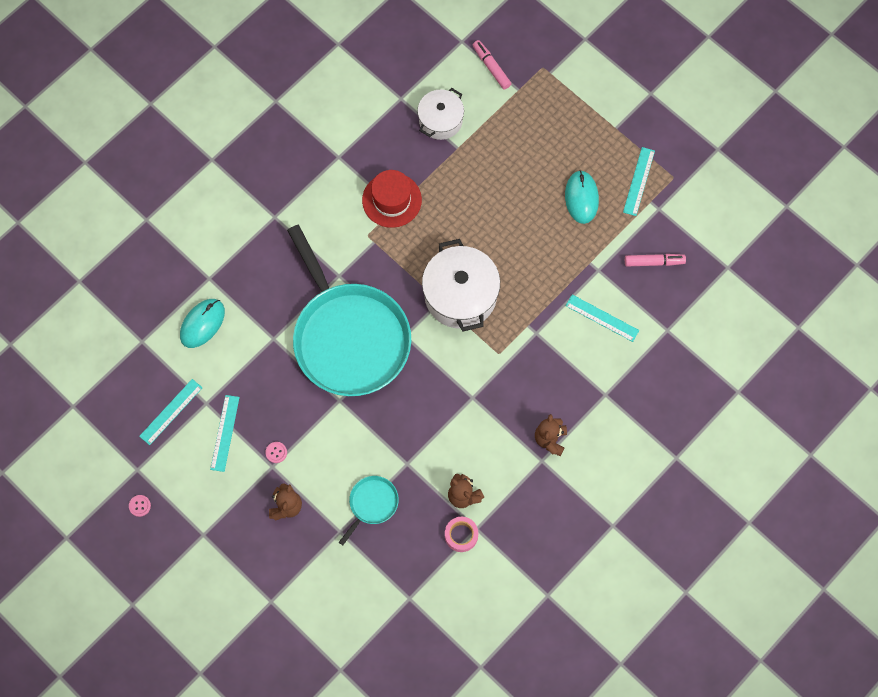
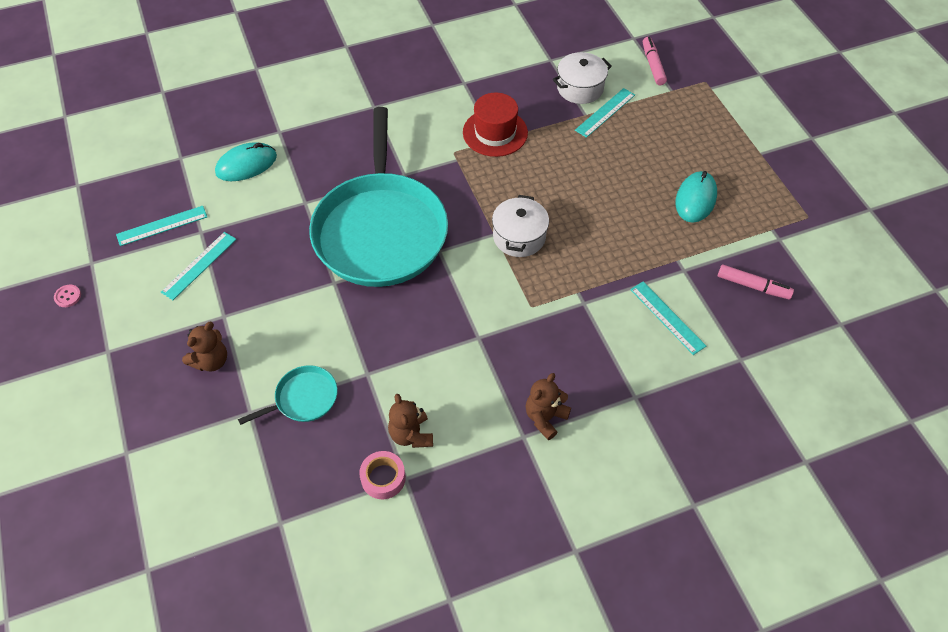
camera: 25 degrees right, 15 degrees down
pink button [266,442,287,463] -> none
white pot [422,239,500,331] -> white pot [492,195,549,257], size x0.62
turquoise ruler [623,147,655,216] -> turquoise ruler moved to [575,88,635,138]

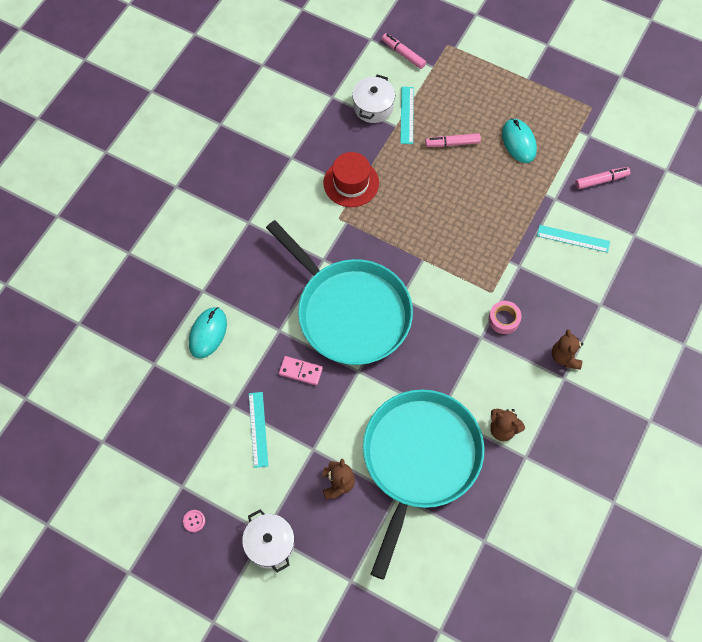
camera: 40 degrees left, 10 degrees up
turquoise ruler [116,206,207,246] -> none
turquoise pan [238,365,338,425] -> turquoise pan [363,389,484,580], size x2.47
pink tape [359,451,406,499] -> pink tape moved to [489,301,522,334]
white pot [492,195,549,257] -> white pot moved to [242,509,294,572]
none -> pink domino [279,356,323,385]
none -> pink marker [425,133,481,147]

